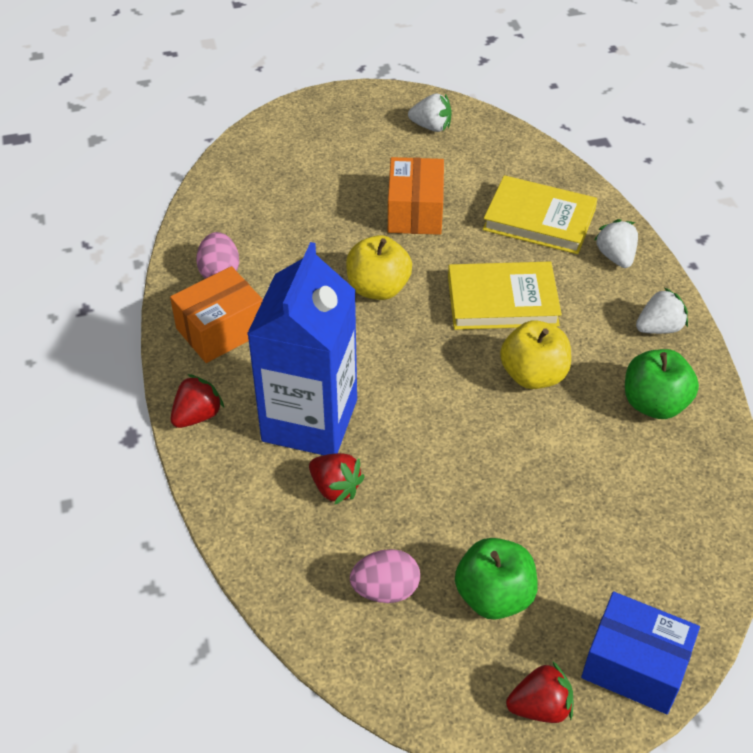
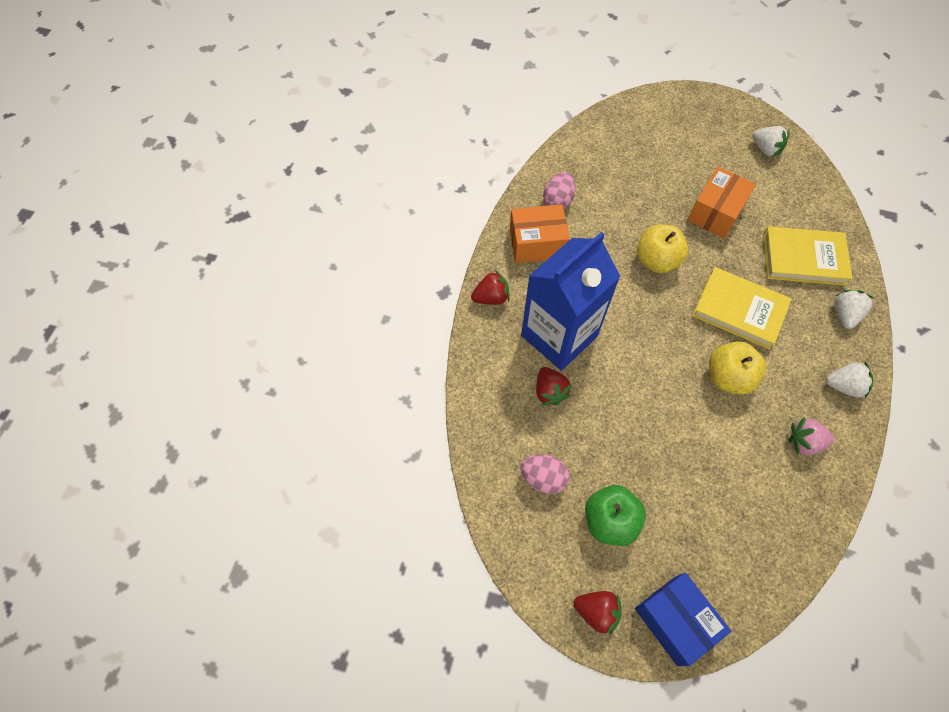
camera: 30 degrees right, 15 degrees up
yellow book [483,175,597,254] -> yellow book turned 45 degrees counterclockwise [763,226,853,286]
green apple [625,349,699,419] -> pink strawberry [788,417,835,455]

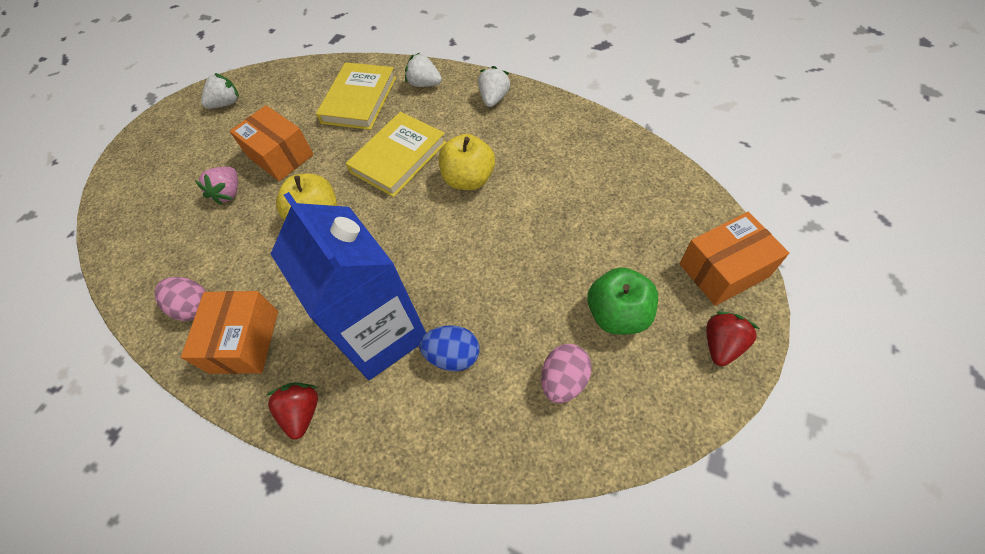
camera: 75 degrees left, 5 degrees down
red strawberry [536,367,572,406] -> blue egg [419,325,479,371]
blue box [635,572,731,666] -> orange box [680,212,789,306]
pink strawberry [788,417,835,455] -> pink strawberry moved to [195,167,238,205]

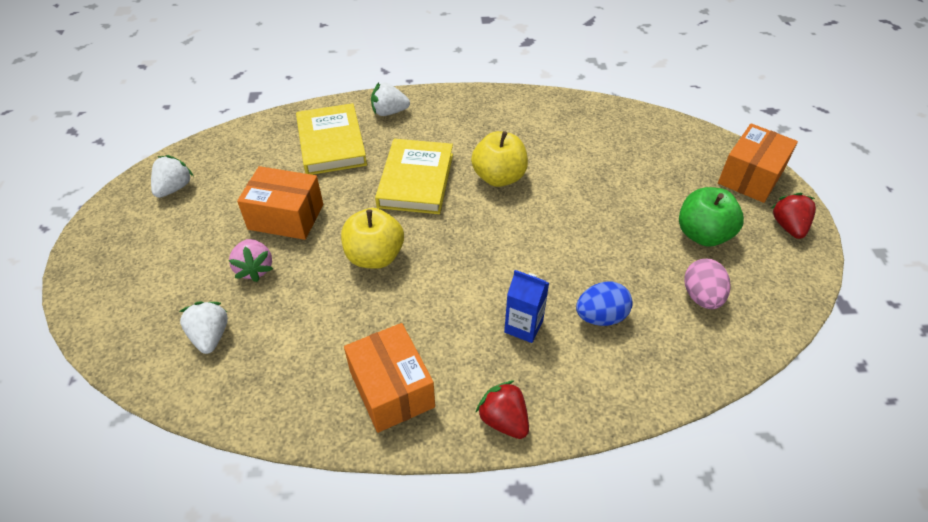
camera: 35 degrees left, 10 degrees down
pink egg [154,277,206,321] -> none
blue carton [271,192,426,380] -> blue carton [504,270,549,343], size x0.42
white strawberry [478,66,511,107] -> white strawberry moved to [179,302,228,354]

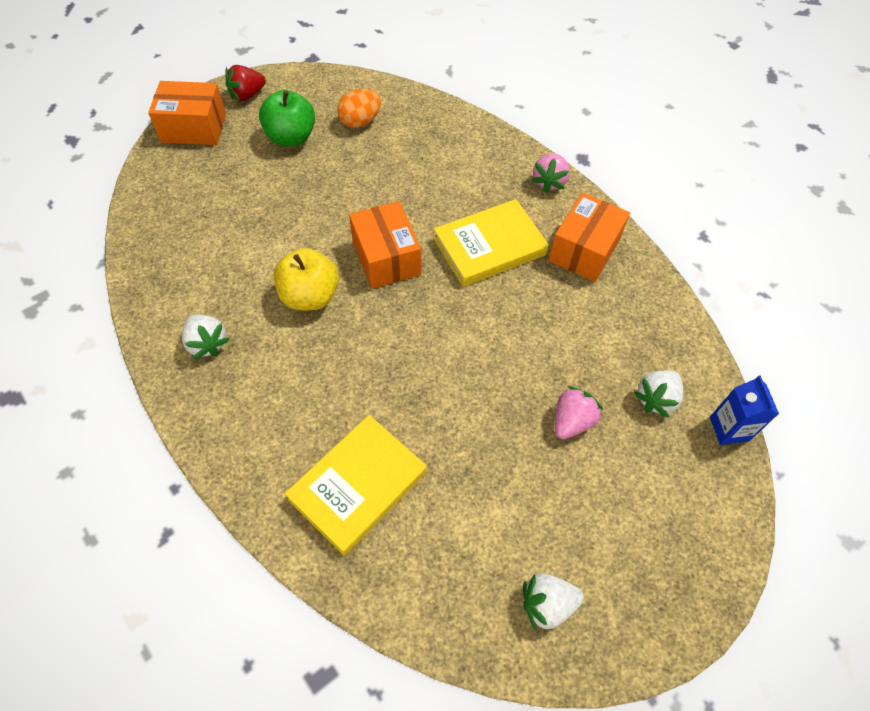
camera: 125 degrees left, 10 degrees up
orange box [237,166,323,240] -> orange box moved to [349,201,421,289]
yellow apple [341,208,404,269] -> none
white strawberry [371,82,410,116] -> white strawberry moved to [182,315,230,359]
yellow book [375,139,453,214] -> yellow book moved to [434,199,549,287]
red strawberry [475,381,529,439] -> pink strawberry [531,154,570,193]
blue carton [504,270,549,343] -> blue carton moved to [710,375,779,445]
blue egg [576,281,633,326] -> none
pink egg [684,259,730,309] -> orange egg [337,89,381,128]

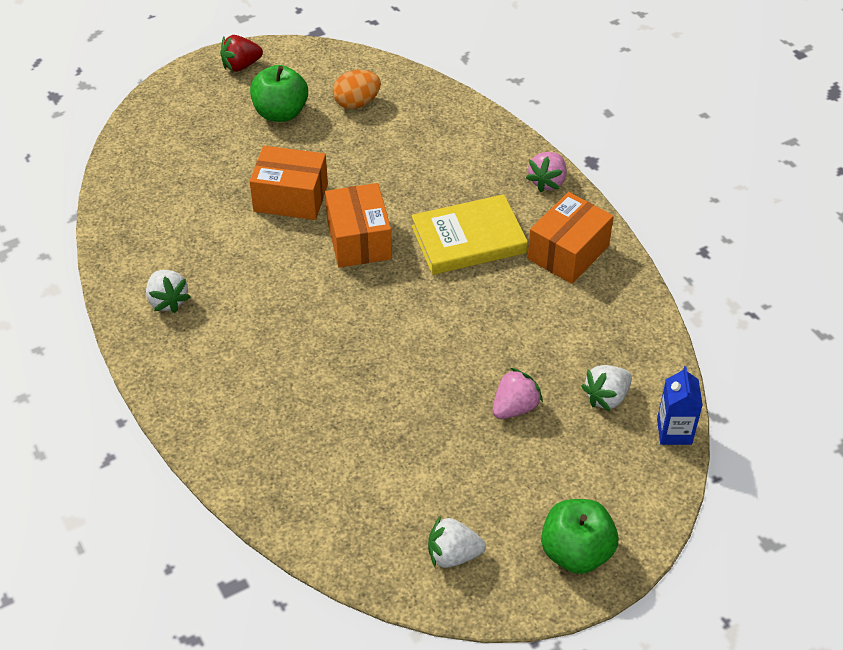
camera: 10 degrees right, 10 degrees down
orange box [148,81,226,145] -> orange box moved to [250,146,328,220]
yellow apple [274,248,339,310] -> none
yellow book [285,415,427,556] -> none
none -> green apple [541,499,618,574]

